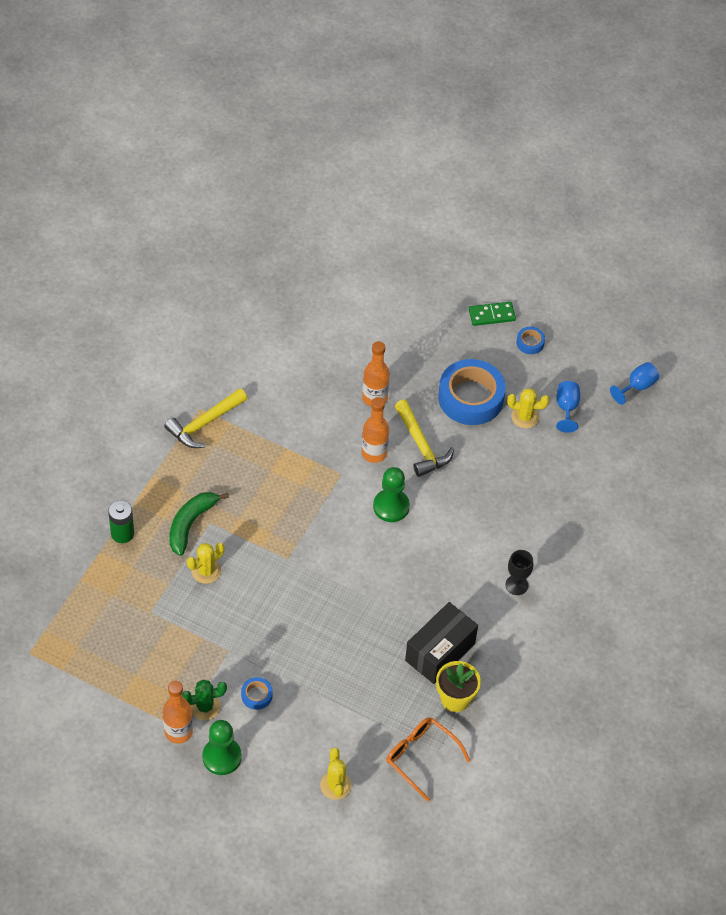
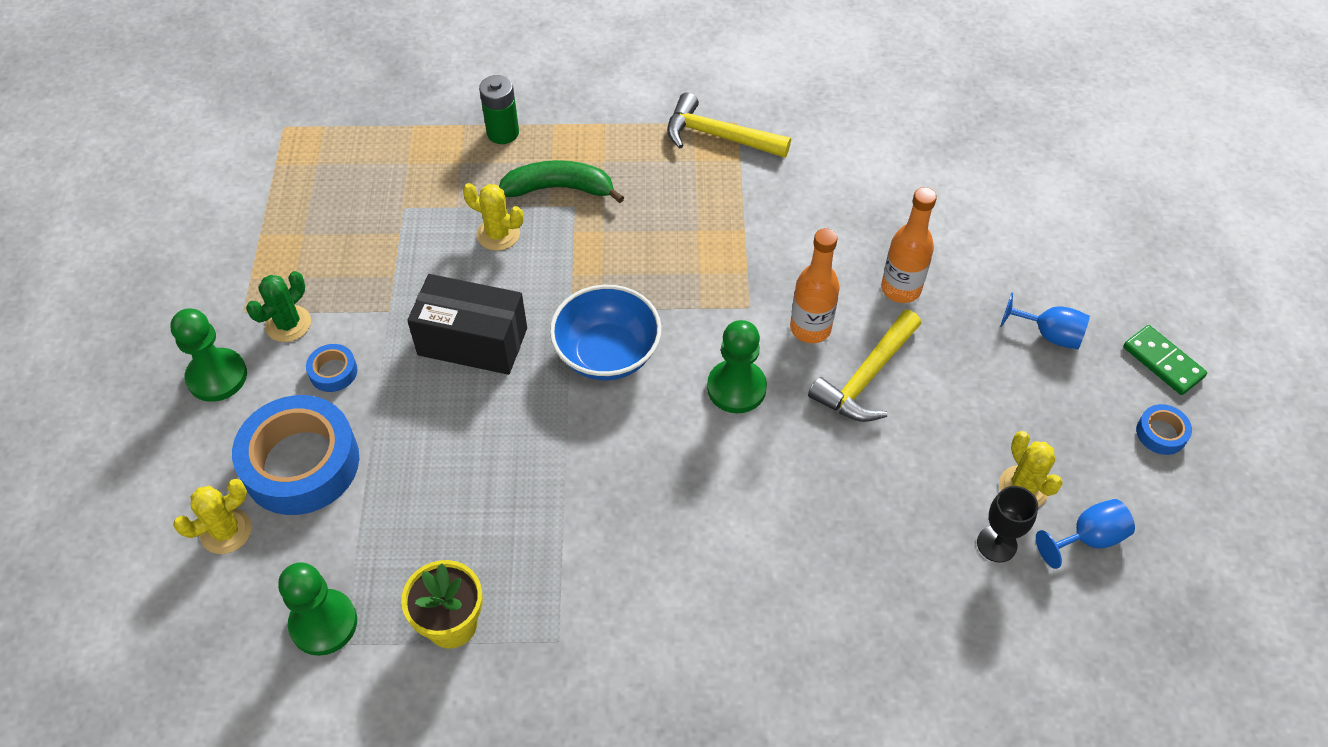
camera: 65 degrees right, 0 degrees up
orange bottle [163,681,193,744] -> none
green cactus [182,680,227,720] -> green cactus turned 75 degrees clockwise [246,271,311,342]
orange glasses [386,717,470,802] -> green pawn [278,562,357,656]
black box [405,602,478,684] -> black box moved to [407,274,527,375]
blue tape [438,359,506,425] -> blue tape moved to [232,395,359,515]
black goblet [505,550,533,595] -> black goblet moved to [977,486,1038,563]
blue goblet [610,362,659,405] -> blue goblet moved to [1000,292,1090,349]
none -> blue bowl [550,285,662,380]

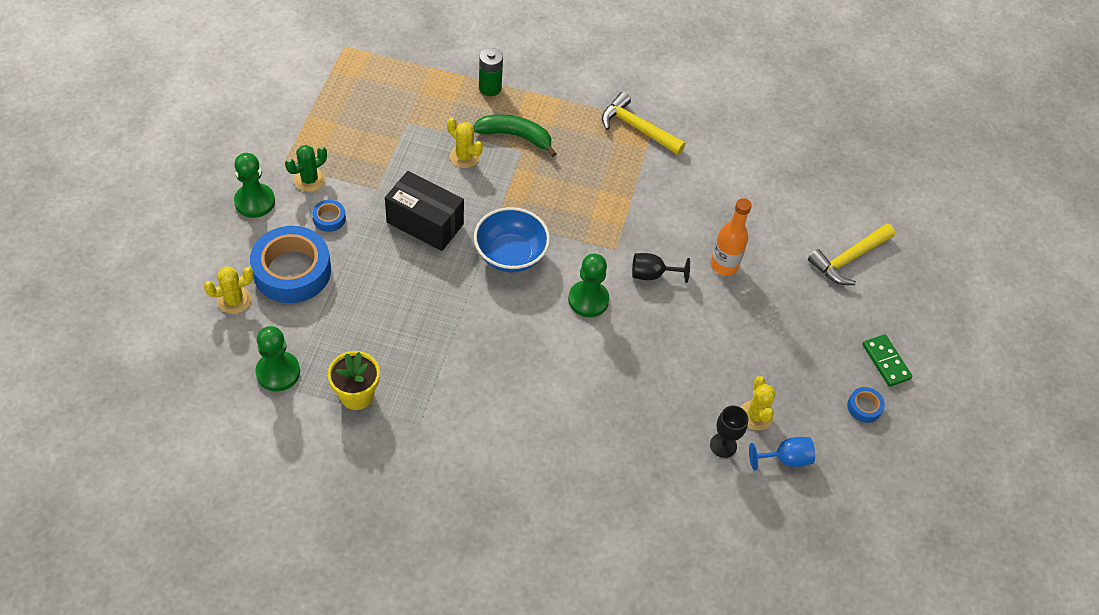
camera: 10 degrees right, 0 degrees up
orange bottle [790,228,840,343] -> black goblet [632,253,690,283]
yellow hammer [808,310,921,422] -> yellow hammer moved to [808,223,895,285]
blue goblet [1000,292,1090,349] -> none

